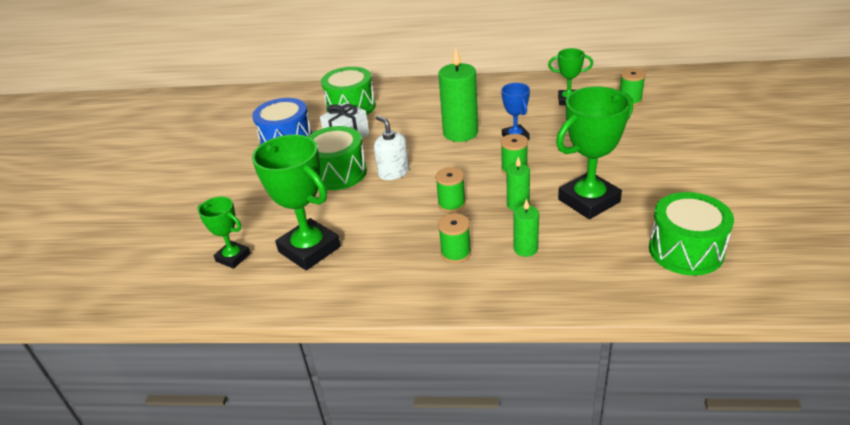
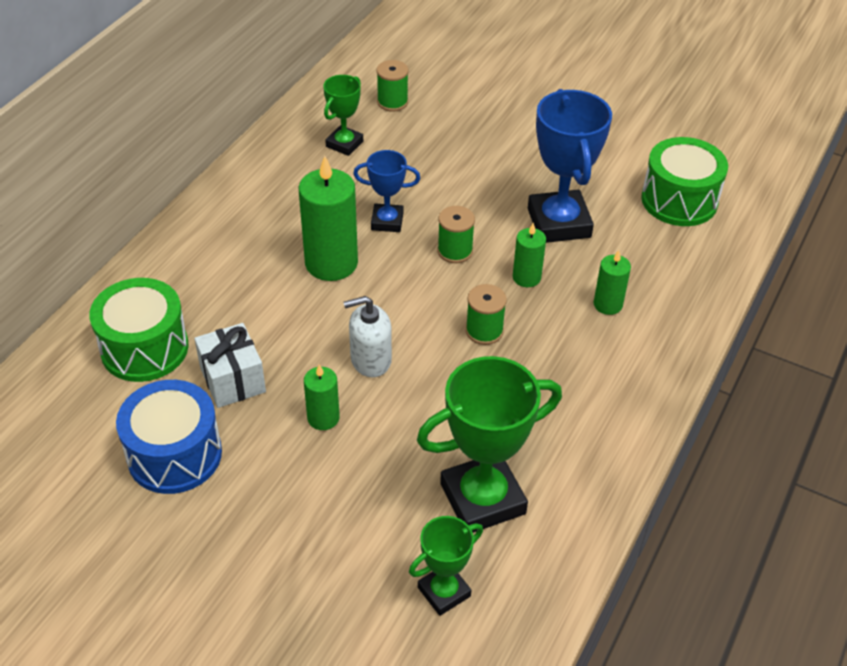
camera: 70 degrees left, 10 degrees up
green drum [308,126,367,190] -> green candle [304,364,340,430]
green spool [438,213,471,263] -> none
green trophy [556,86,633,219] -> blue trophy [528,89,612,243]

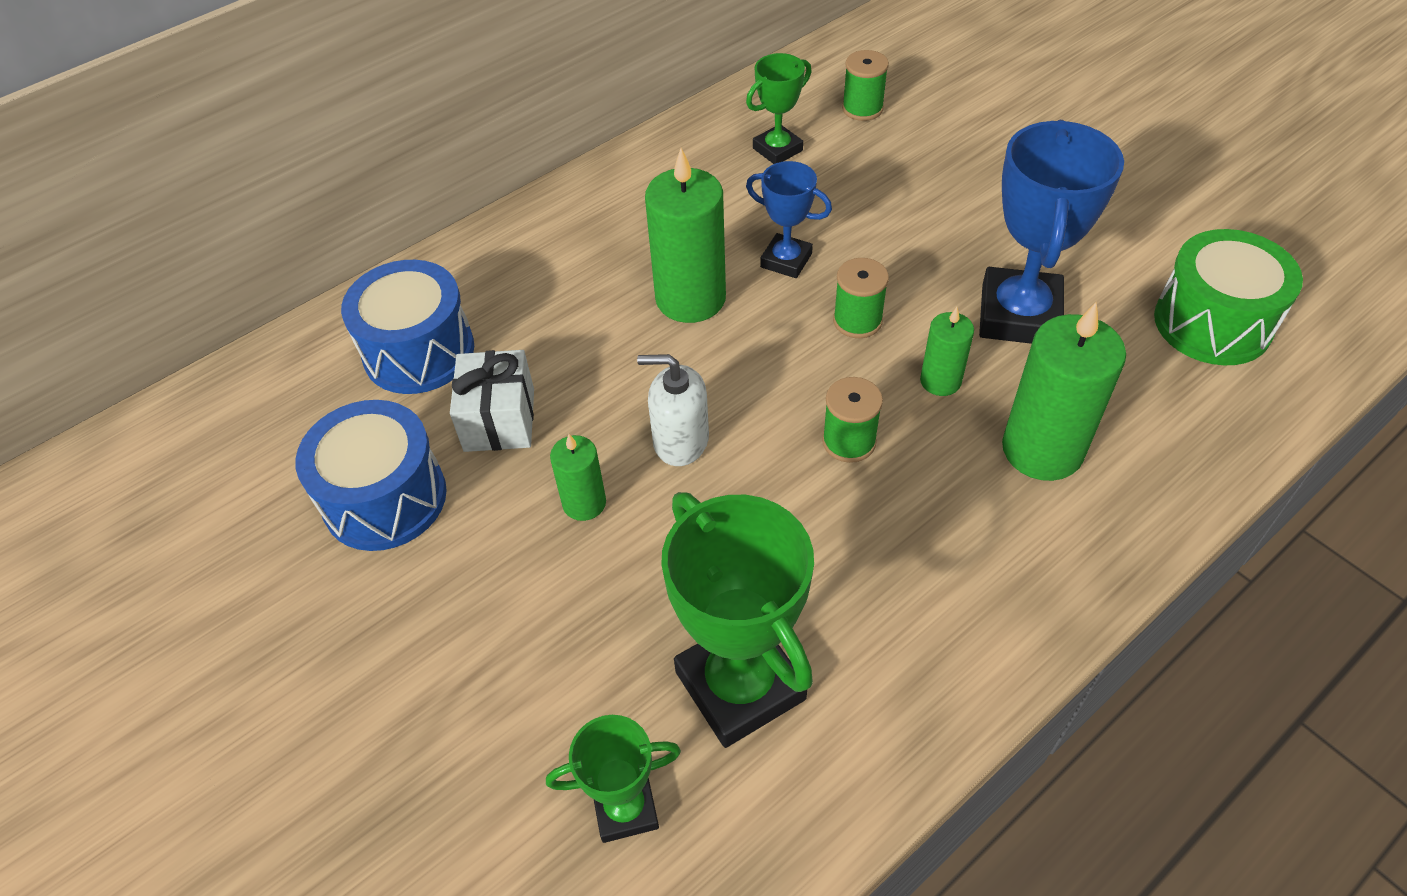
camera: 25 degrees right, 5 degrees up
green drum [89,278,188,382] -> blue drum [341,260,474,394]
green trophy [417,356,562,533] -> green trophy turned 60 degrees clockwise [661,492,814,748]
green candle [593,250,631,315] -> green candle [1002,302,1126,481], size x1.86

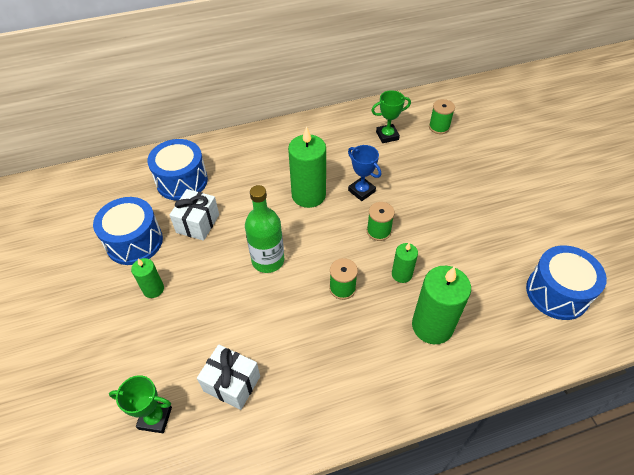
camera: 20 degrees right, 0 degrees up
green candle [550,434,606,521] -> green candle moved to [131,258,164,298]
white soap dispenser [637,354,709,466] -> green bottle [245,185,284,273]
green trophy [661,492,814,748] -> white gift [197,344,260,410]
blue trophy [979,120,1124,344] -> none
green drum [1154,229,1303,365] -> blue drum [526,245,607,320]

